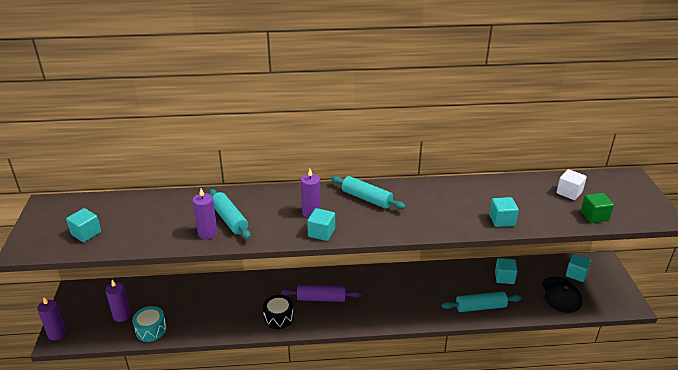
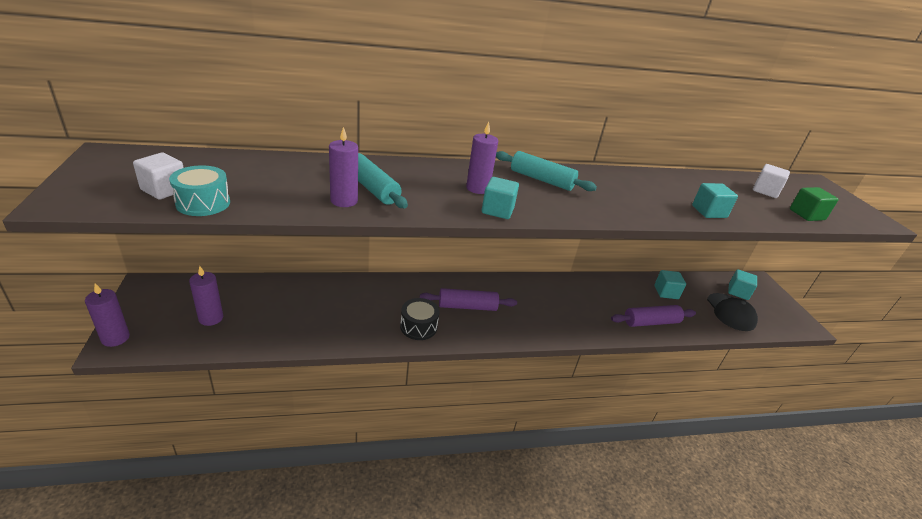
camera: 10 degrees left, 0 degrees up
turquoise cube [66,208,101,242] -> white cube [133,152,184,200]
turquoise drum [132,306,167,342] -> turquoise drum moved to [169,165,230,216]
turquoise rolling pin [442,292,522,312] -> purple rolling pin [611,305,696,327]

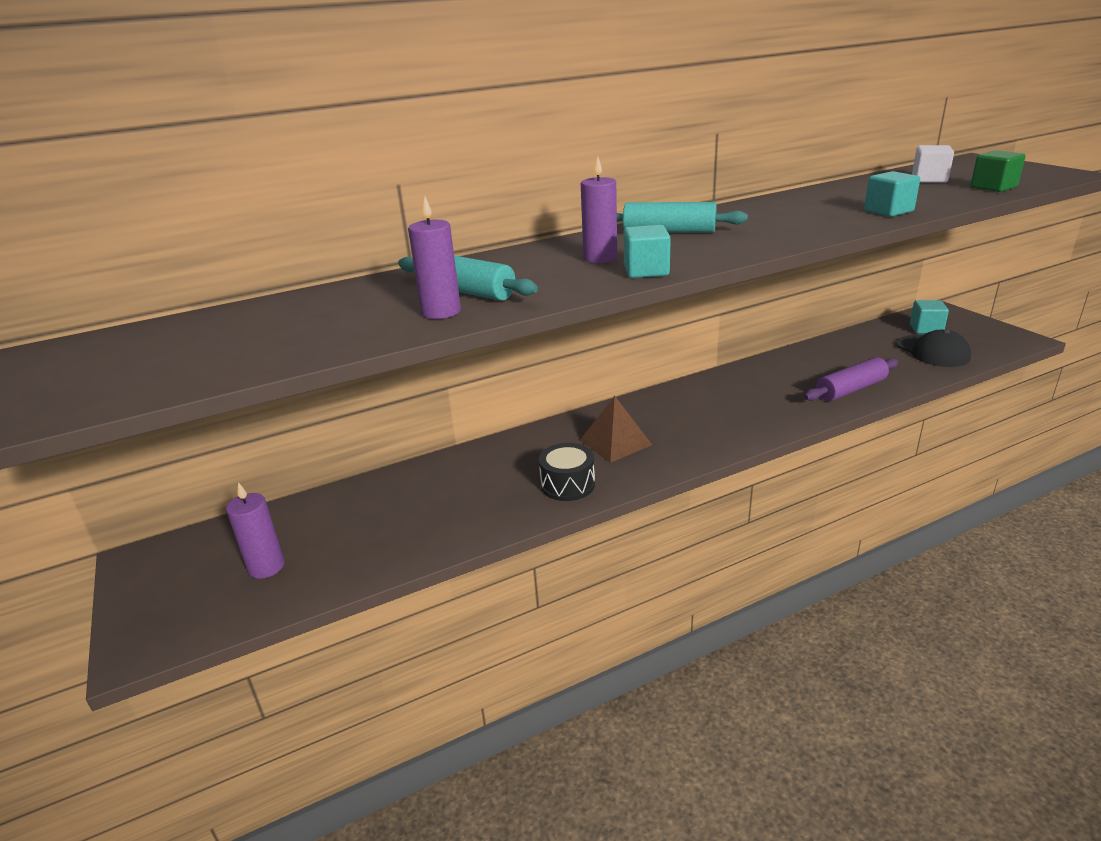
camera: 10 degrees left, 5 degrees down
purple candle [85,283,130,347] -> none
white cube [133,152,184,200] -> none
turquoise drum [169,165,230,216] -> none
purple rolling pin [420,288,517,311] -> brown pyramid [580,396,652,463]
turquoise cube [654,270,686,299] -> none

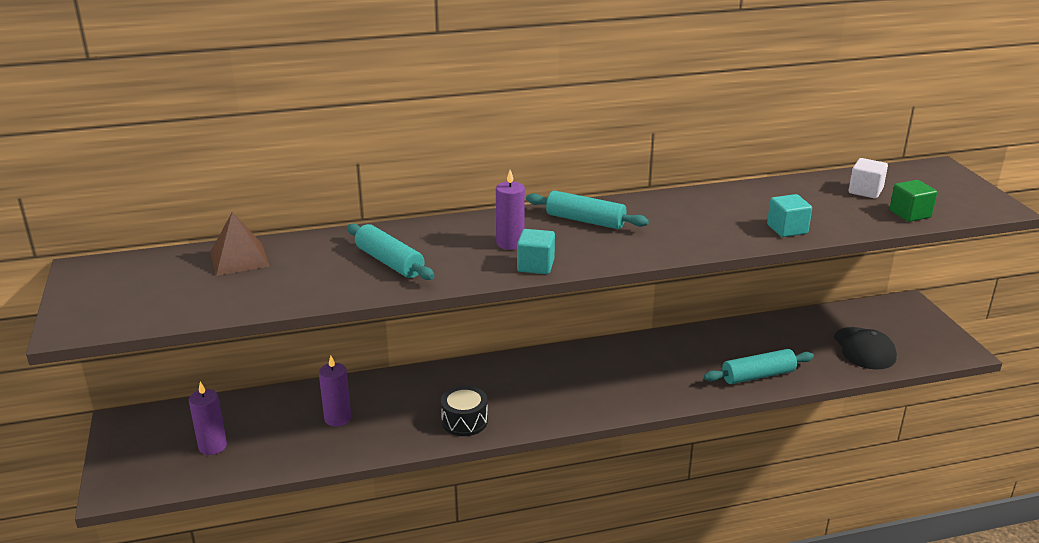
camera: 10 degrees right, 0 degrees up
purple candle [408,196,461,319] -> purple candle moved to [319,356,351,427]
brown pyramid [580,396,652,463] -> brown pyramid moved to [211,212,270,276]
purple rolling pin [804,357,898,401] -> turquoise rolling pin [704,349,814,384]
turquoise cube [910,300,949,334] -> none

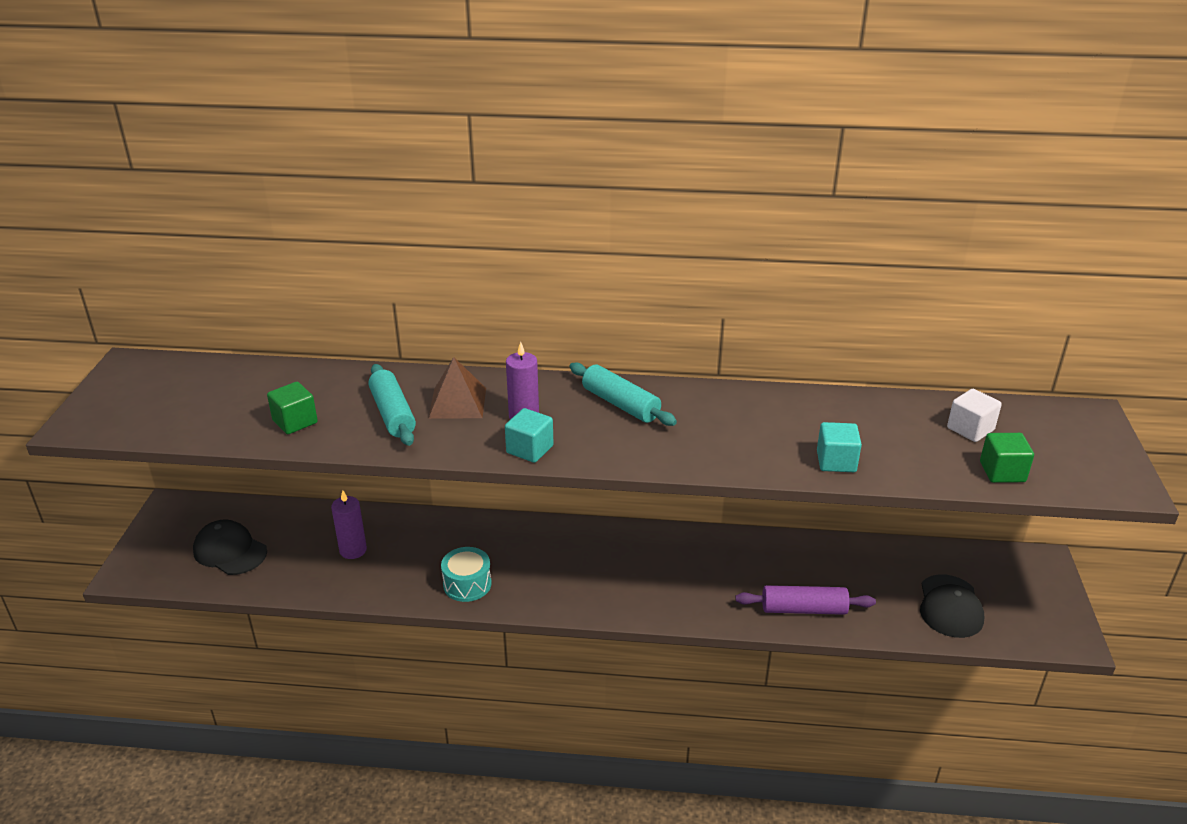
camera: 20 degrees right, 5 degrees up
purple candle [189,381,227,455] -> black cap [193,519,267,575]
brown pyramid [211,212,270,276] -> brown pyramid moved to [428,357,486,419]
black drum [441,386,488,436] -> turquoise drum [441,547,492,602]
turquoise rolling pin [704,349,814,384] -> purple rolling pin [735,585,876,615]
none -> green cube [267,382,318,434]

